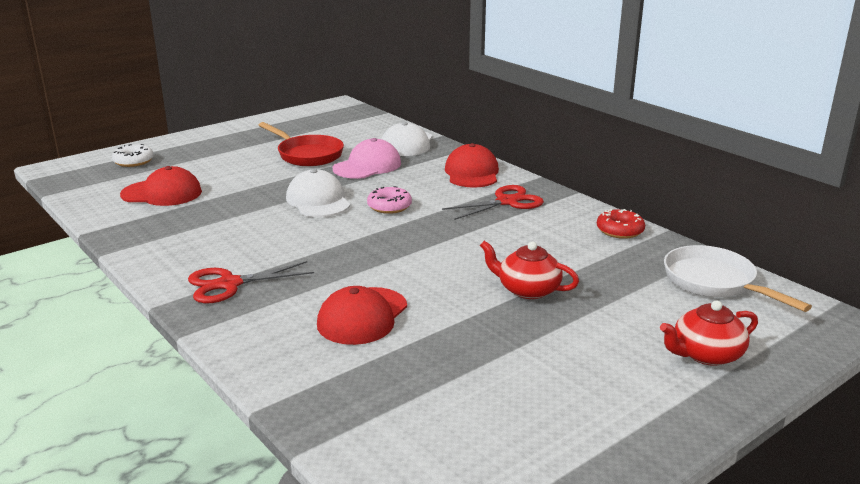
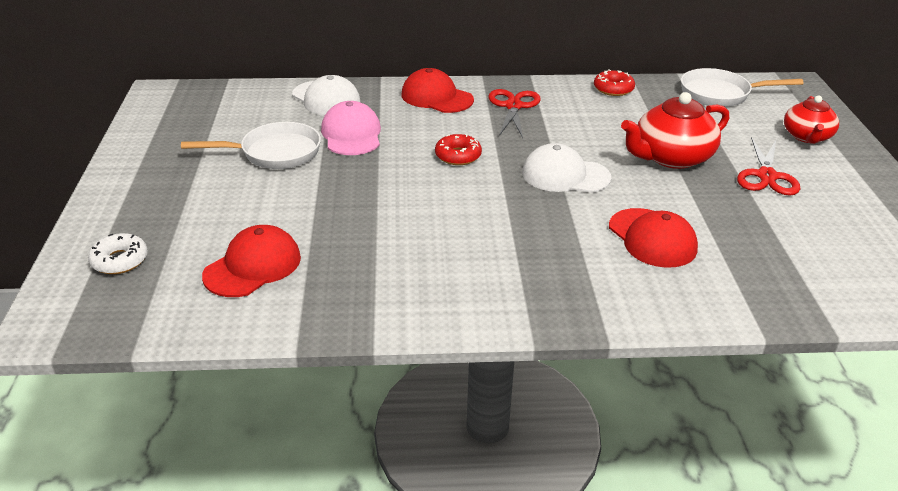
camera: 55 degrees left, 10 degrees up
red scissors [188,261,314,303] -> red scissors moved to [737,137,800,196]
red pan [259,122,344,166] -> white pan [181,122,321,169]
white cap [286,169,350,217] -> white cap moved to [522,143,612,193]
pink donut [367,186,412,214] -> red donut [435,134,482,165]
red teapot [480,241,579,299] -> red teapot [621,92,729,169], size x1.52

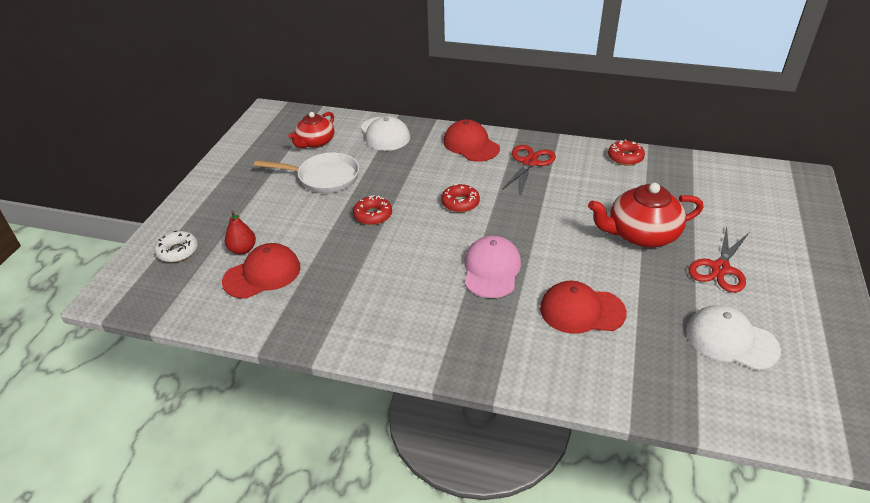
camera: 20 degrees right, 5 degrees up
pink cap [321,101,381,155] -> pink cap moved to [464,236,521,298]
white cap [522,143,612,193] -> white cap moved to [686,305,781,370]
red cap [609,208,698,268] -> red cap turned 105 degrees clockwise [540,281,627,334]
white pan [681,68,804,107] -> none
red teapot [784,95,839,144] -> red teapot moved to [288,112,334,148]
none -> red pear [225,211,256,255]
none -> red donut [353,196,392,225]

